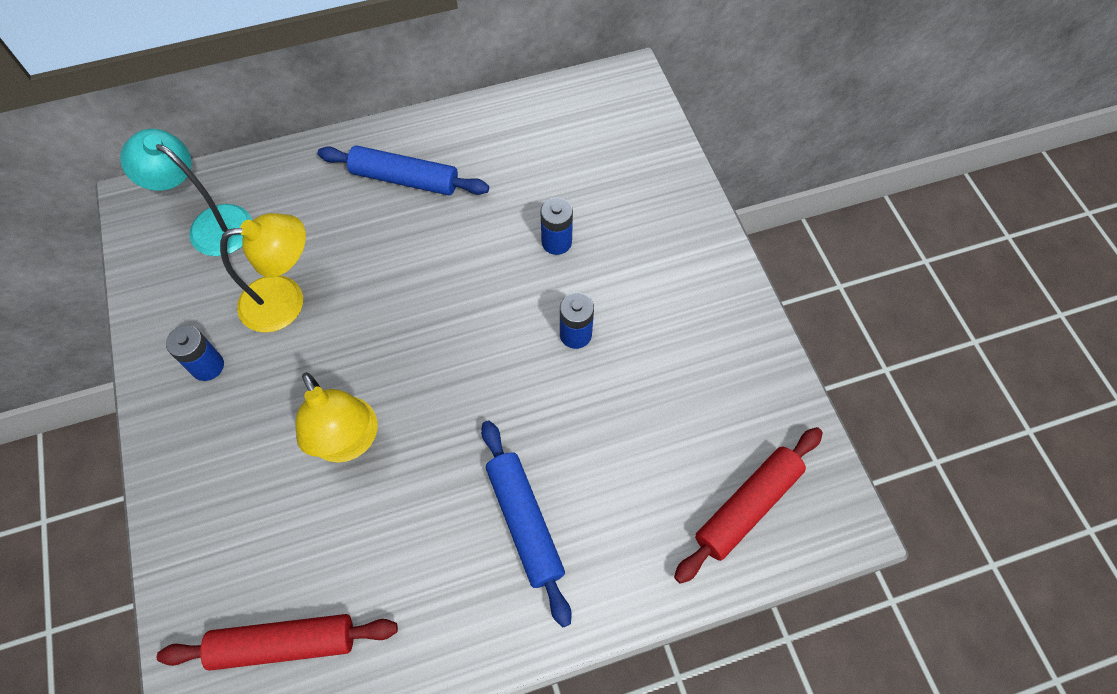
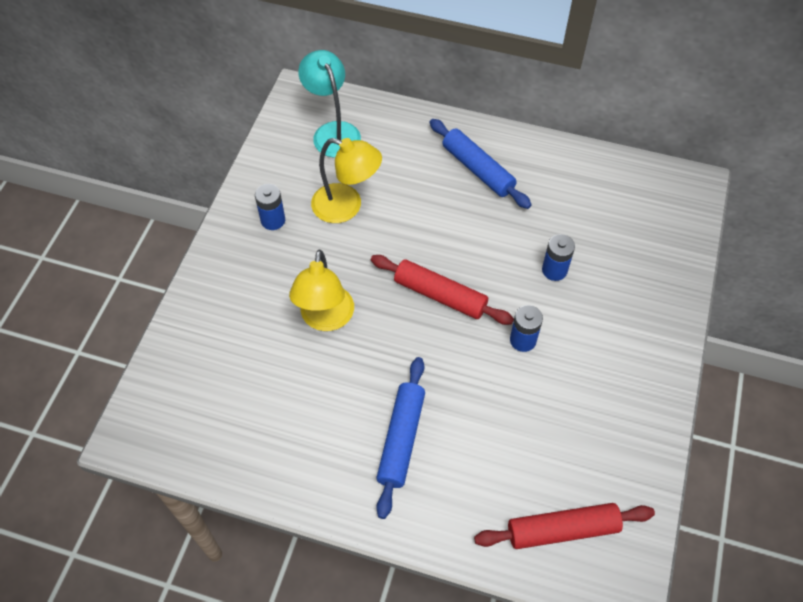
camera: 35 degrees right, 5 degrees down
red rolling pin [157,614,398,671] -> red rolling pin moved to [371,255,514,325]

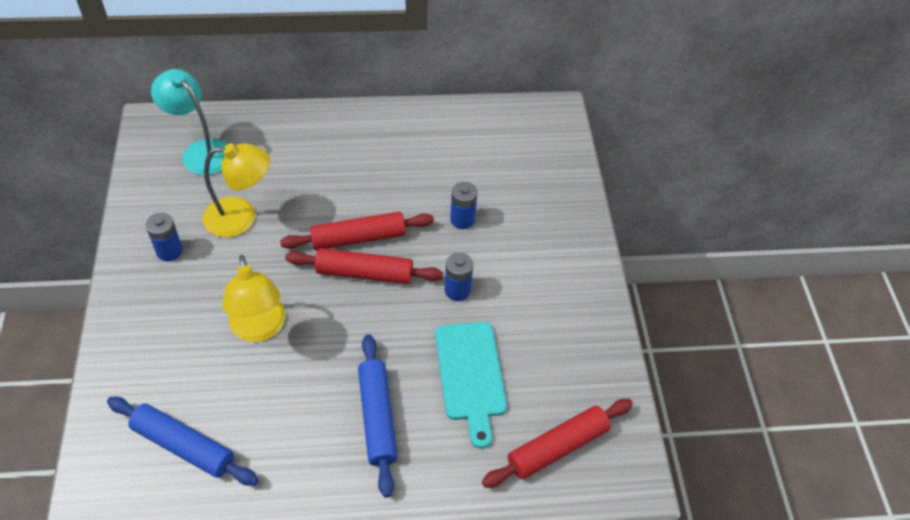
camera: 25 degrees left, 5 degrees down
blue rolling pin [430,119,532,209] -> blue rolling pin moved to [107,397,258,486]
none -> red rolling pin [280,212,434,250]
none -> turquoise cutting board [435,322,507,449]

